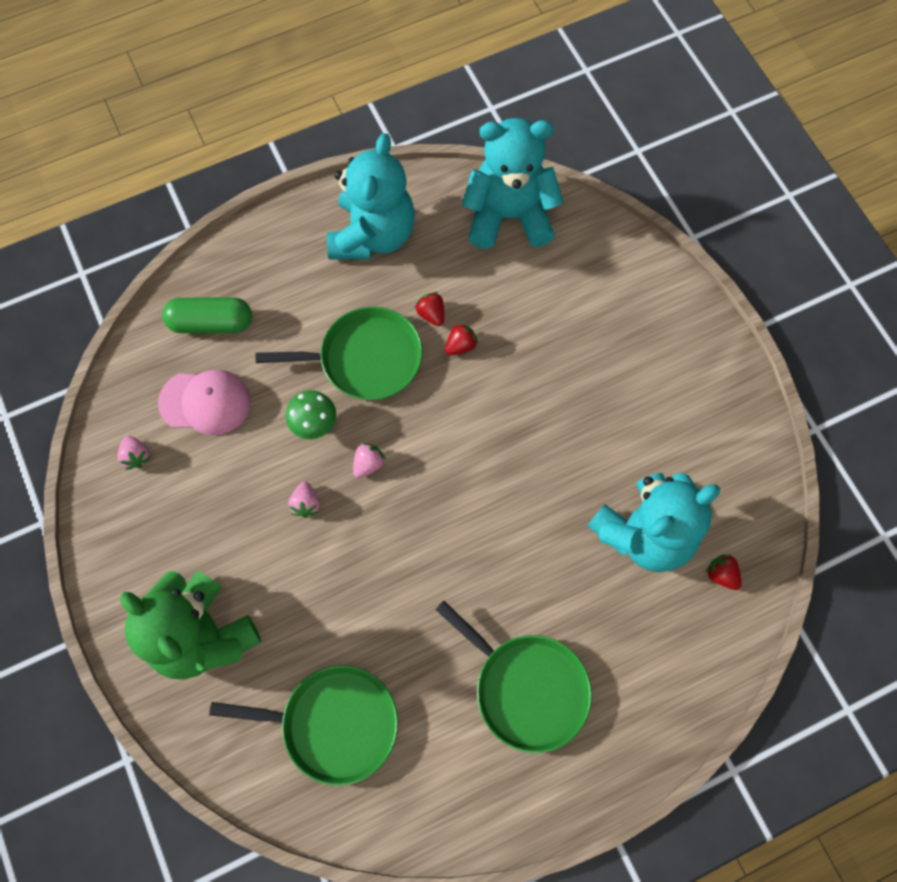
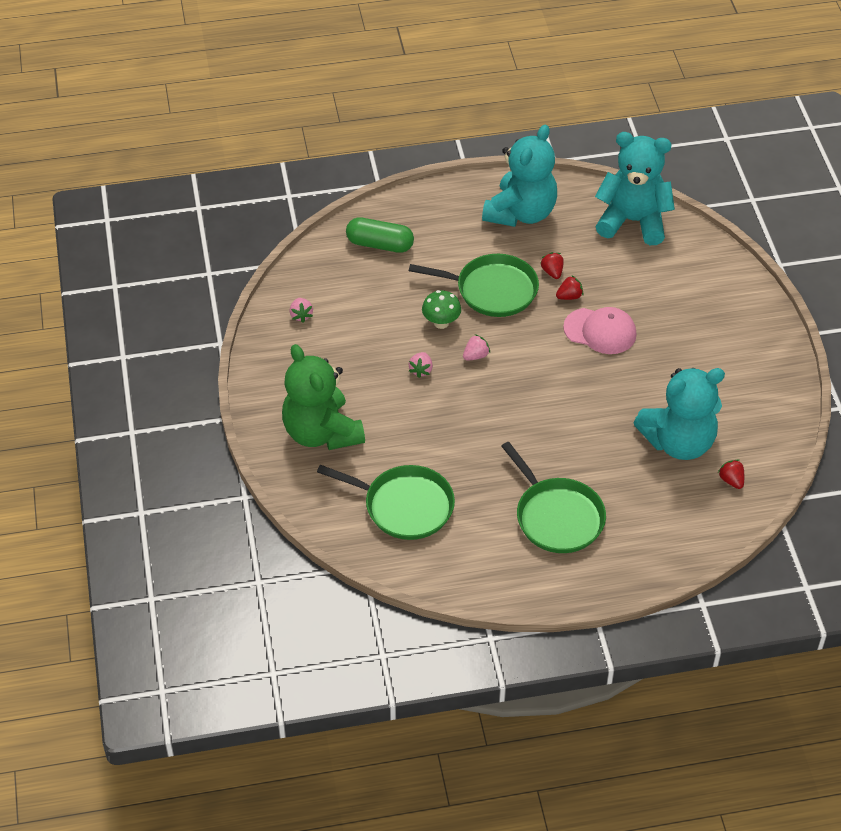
camera: 15 degrees right, 20 degrees down
pink cap [158,370,251,435] -> pink cap moved to [563,307,637,354]

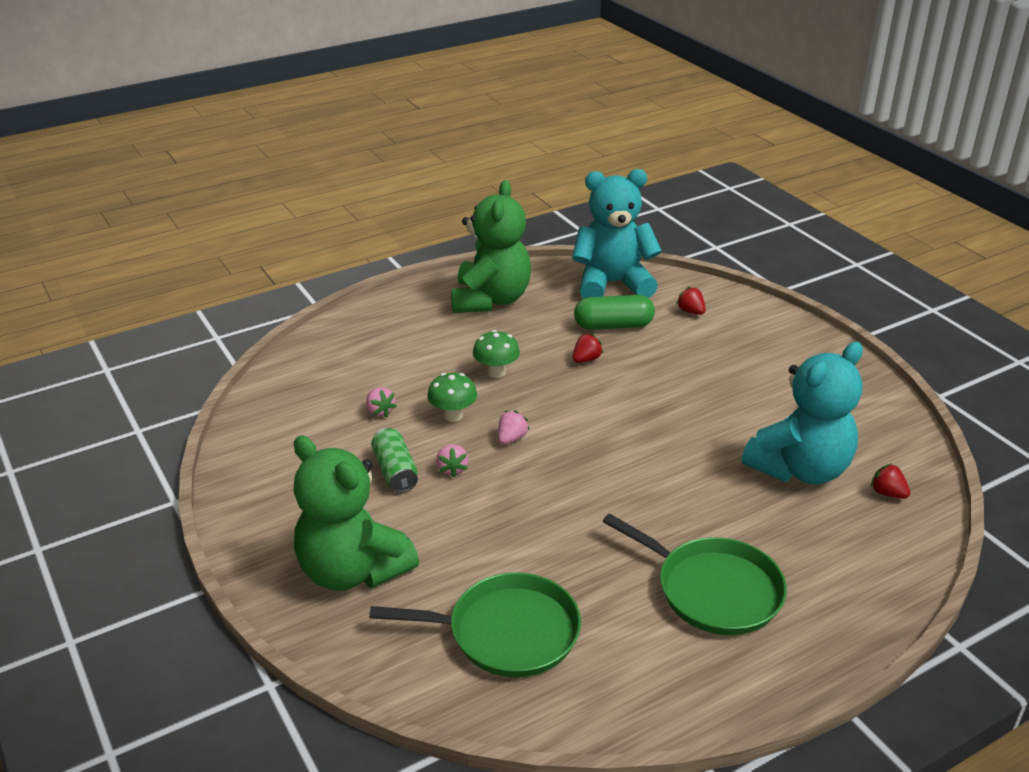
camera: 20 degrees left, 15 degrees down
pink strawberry [290,298,313,323] -> pink strawberry moved to [366,387,397,418]
green capsule [346,217,414,253] -> green capsule moved to [574,295,655,330]
green pan [409,254,539,317] -> green mushroom [473,330,520,378]
turquoise teddy bear [482,125,557,227] -> green teddy bear [451,180,531,313]
red strawberry [541,252,564,279] -> red strawberry moved to [676,287,706,315]
pink cap [563,307,637,354] -> none
none -> green can [371,428,418,493]

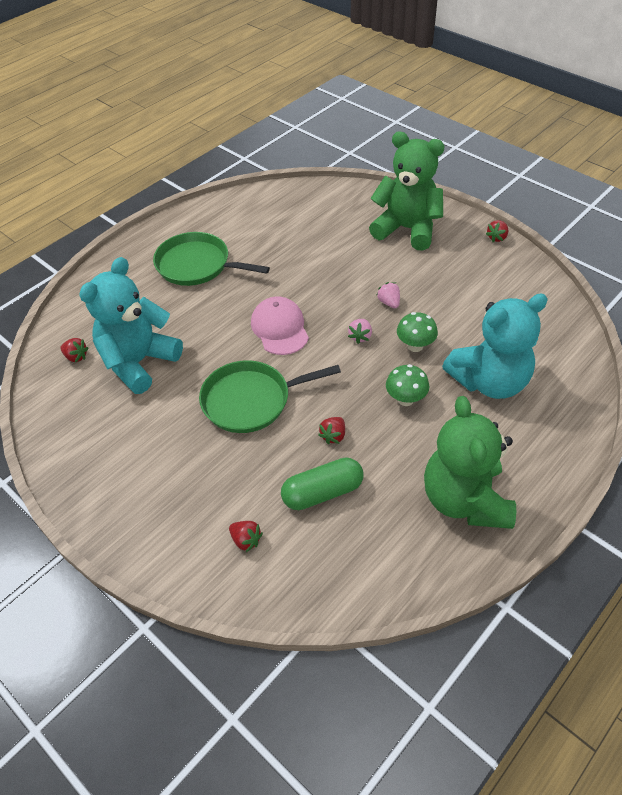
camera: 165 degrees right, 15 degrees up
pink strawberry [366,387,397,418] -> none
green pan [369,573,581,677] -> green pan moved to [199,360,341,433]
green can [371,428,418,493] -> none
turquoise teddy bear [572,169,662,298] -> turquoise teddy bear moved to [442,293,548,399]
none -> pink cap [251,297,309,355]
none -> red strawberry [486,220,509,242]

